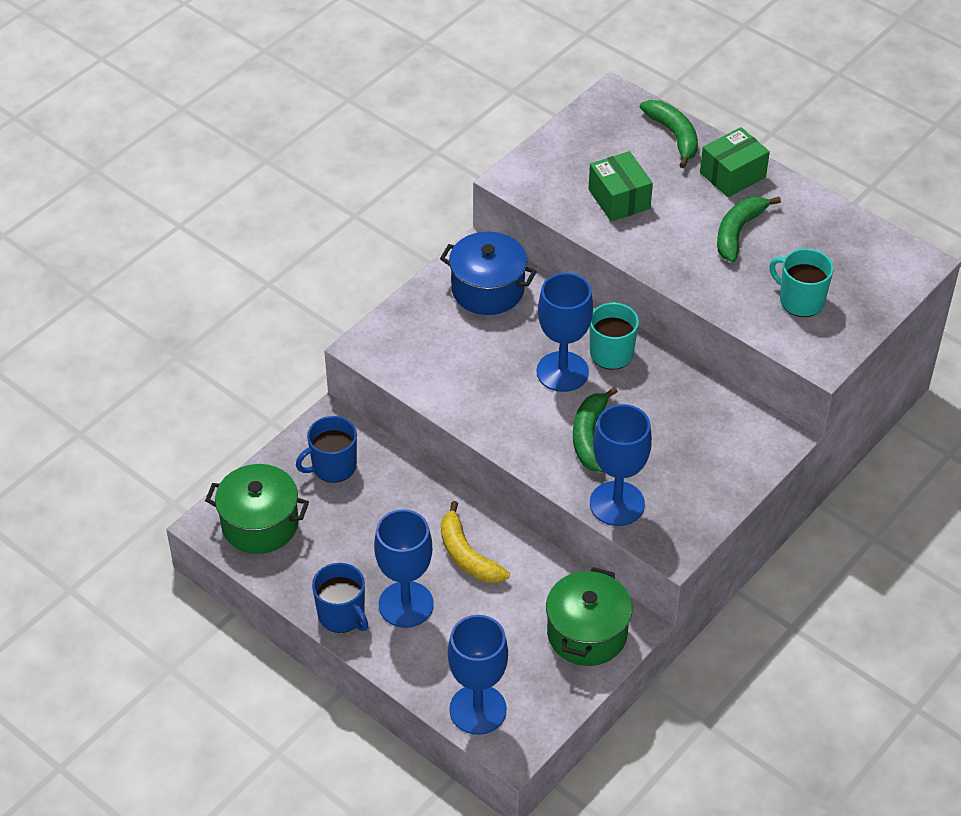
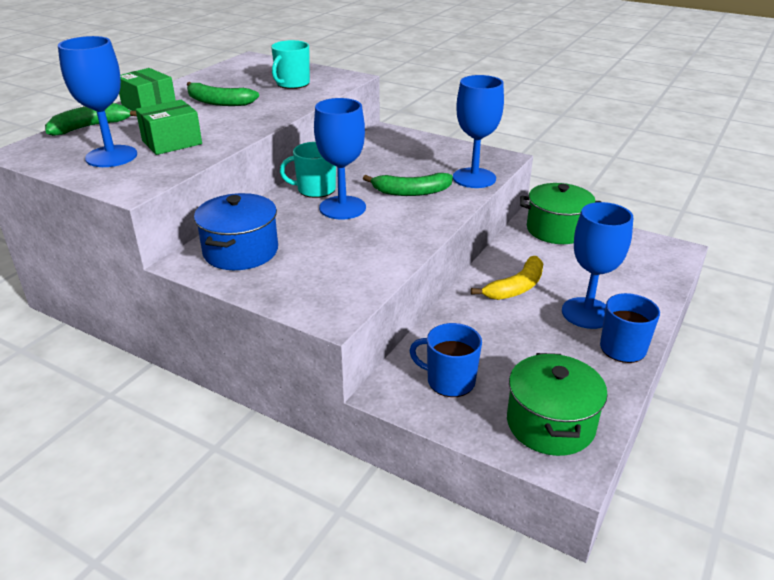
camera: 100 degrees left, 15 degrees down
blue mug [296,416,357,483] -> blue mug turned 150 degrees clockwise [409,323,482,397]
blue goblet [448,615,508,735] -> blue goblet moved to [58,36,137,167]

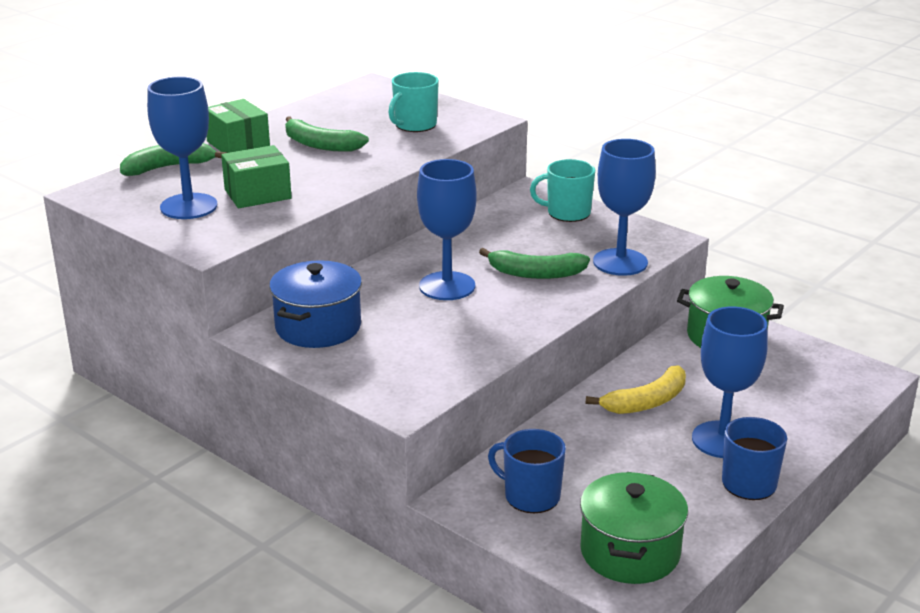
camera: 10 degrees right, 5 degrees down
turquoise mug [280,142,336,198] -> turquoise mug moved to [530,159,595,222]

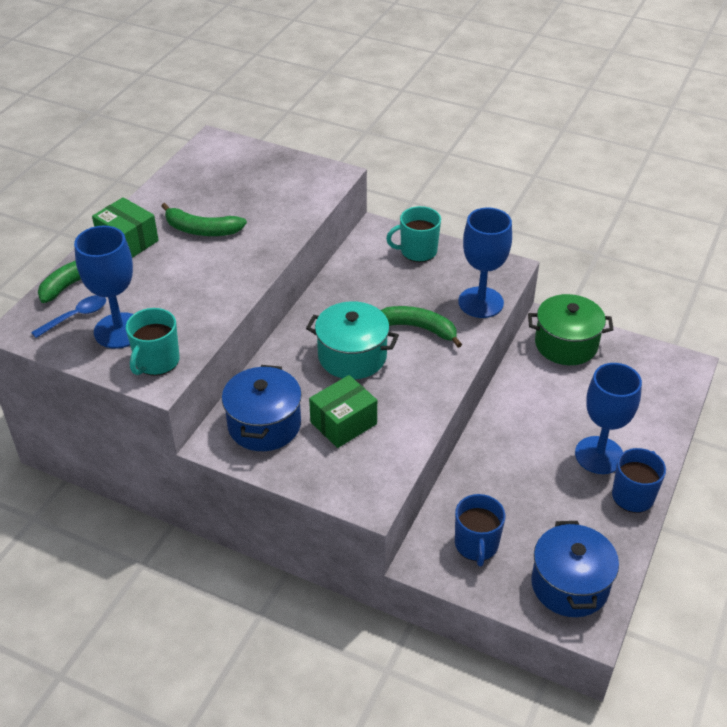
camera: 15 degrees left, 15 degrees up
green box [221,145,292,208] -> green box moved to [309,375,377,448]
turquoise mug [388,72,439,132] -> turquoise mug moved to [126,308,180,376]
blue goblet [417,159,477,300] -> turquoise pot [306,301,399,379]
green banana [479,248,590,279] -> green banana turned 150 degrees counterclockwise [381,306,462,348]
blue mug [488,429,566,513] -> blue mug turned 105 degrees counterclockwise [455,494,506,566]
green pot [580,472,688,584] -> blue pot [531,521,619,617]
yellow banana [586,365,686,414] -> none
none -> blue spoon [31,295,106,338]

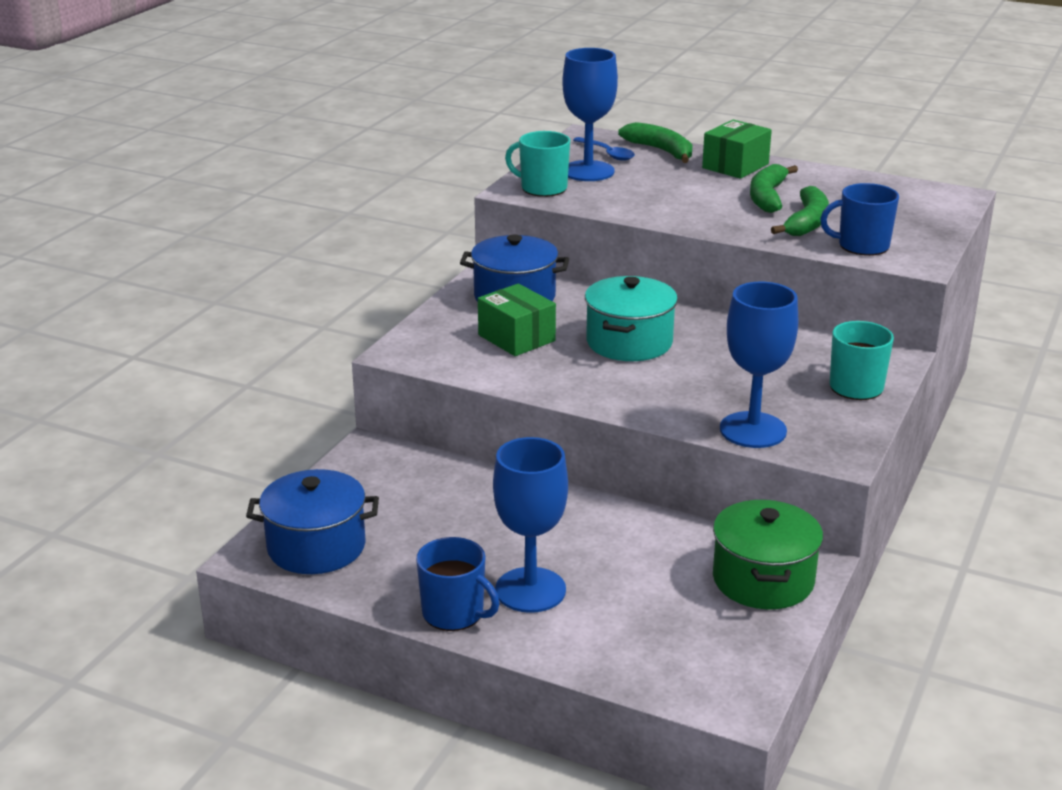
camera: 90 degrees right, 15 degrees down
green banana [381,306,462,348] -> green banana moved to [771,186,829,236]
blue mug [455,494,506,566] -> blue mug moved to [820,183,899,256]

